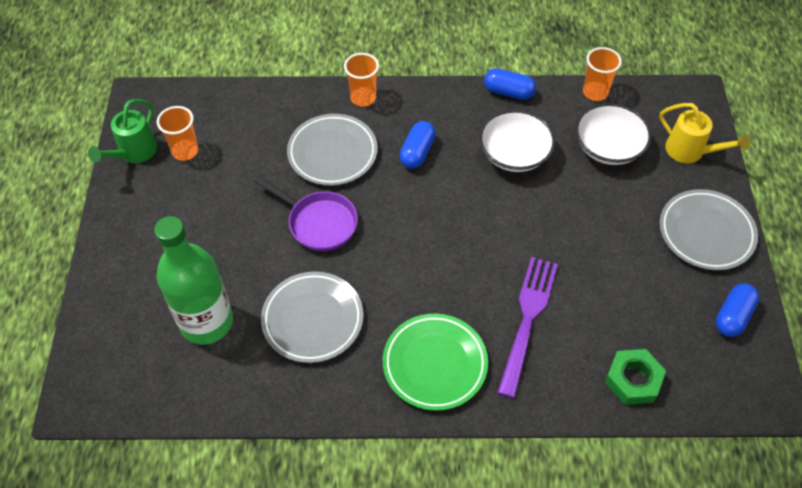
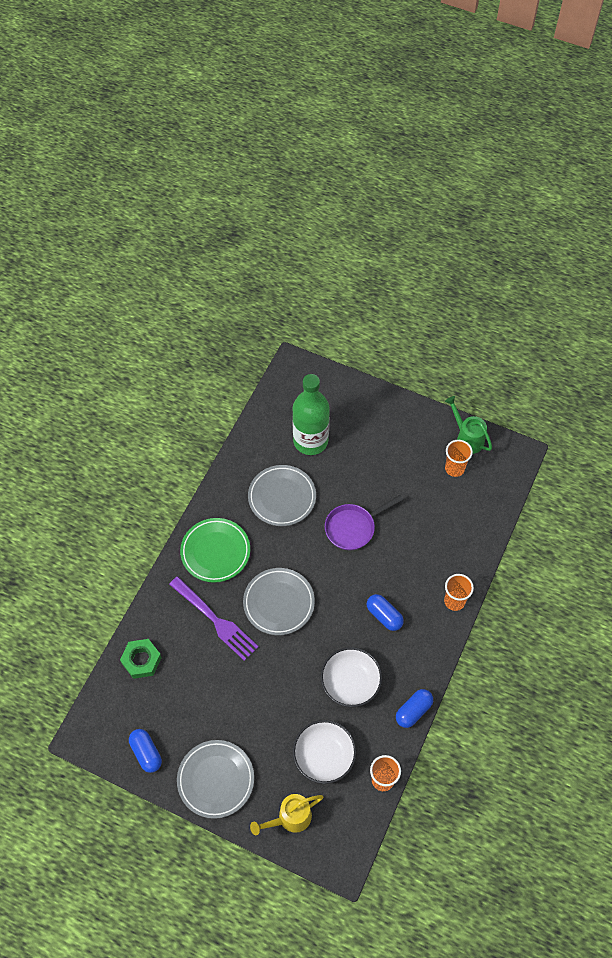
camera: 115 degrees right, 5 degrees up
grey plate [287,114,378,186] -> grey plate moved to [243,568,315,635]

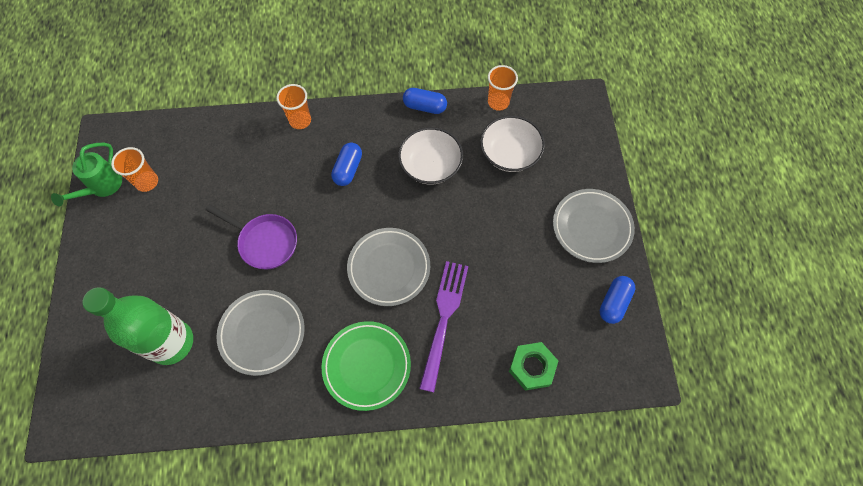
camera: 120 degrees left, 5 degrees up
yellow watering can [250,794,323,835] -> none

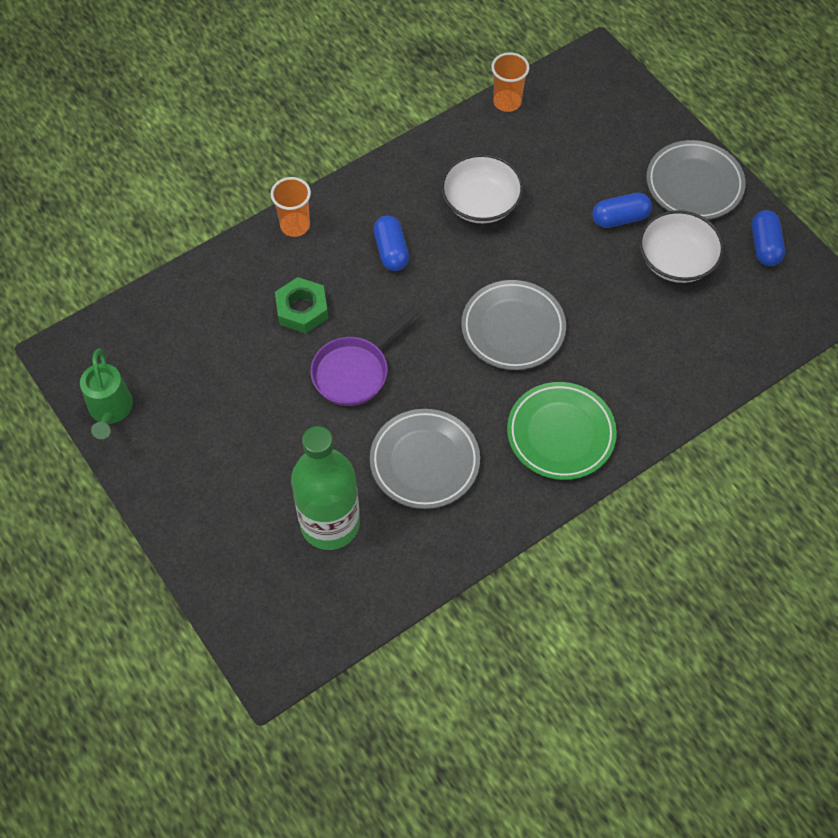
camera: 30 degrees left, 5 degrees down
orange cup [111,147,158,192] -> none
purple pan [205,204,297,270] -> purple pan turned 135 degrees clockwise [311,307,419,406]
blue capsule [403,88,447,114] -> blue capsule moved to [592,193,652,228]
purple fork [419,261,468,392] -> none
white bowl [480,116,545,172] -> white bowl moved to [639,210,724,283]
green nut [509,342,558,390] -> green nut moved to [275,277,328,334]

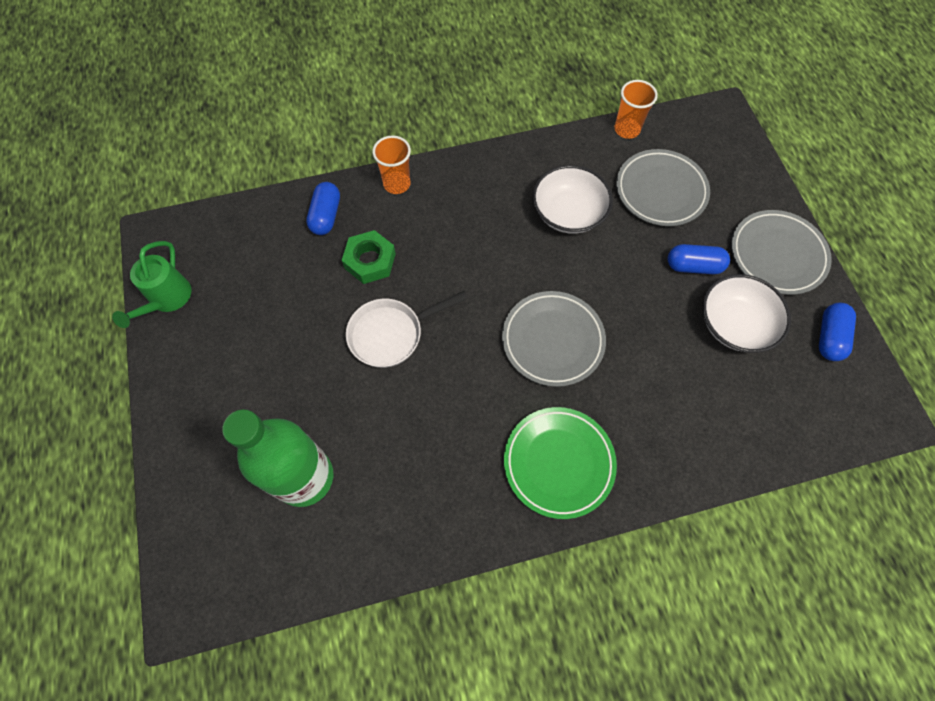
camera: 20 degrees right, 5 degrees up
purple pan [311,307,419,406] -> white pan [346,291,468,368]
grey plate [370,409,480,509] -> grey plate moved to [616,149,710,226]
blue capsule [374,215,409,271] -> blue capsule moved to [306,182,340,235]

